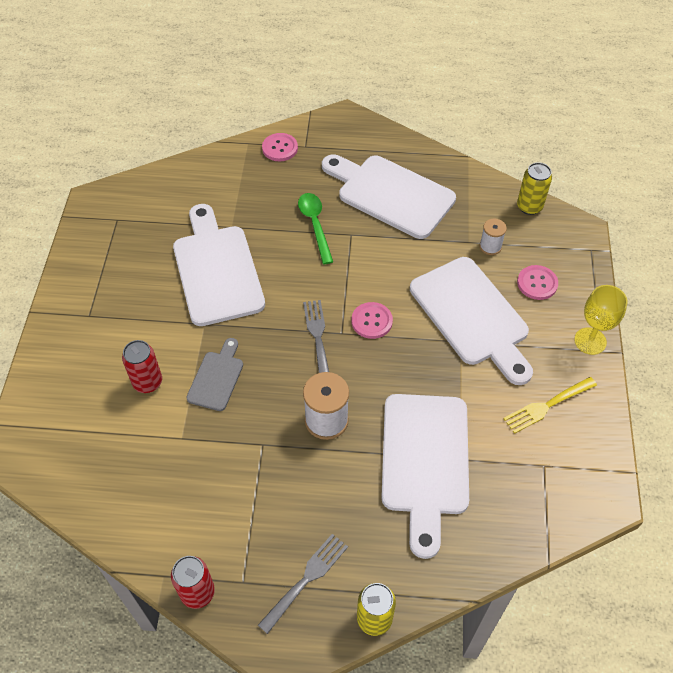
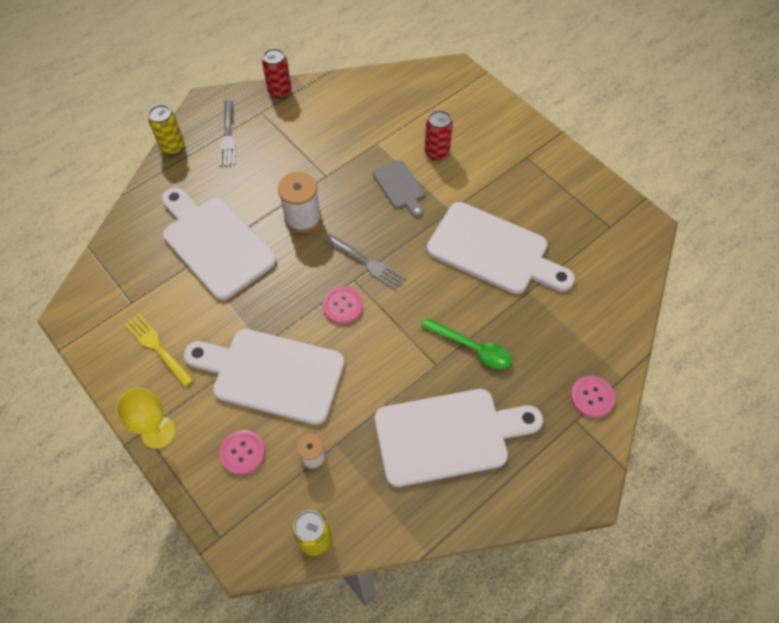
camera: 135 degrees right, 5 degrees up
yellow fork [503,377,597,434] -> yellow fork turned 60 degrees counterclockwise [125,314,194,387]

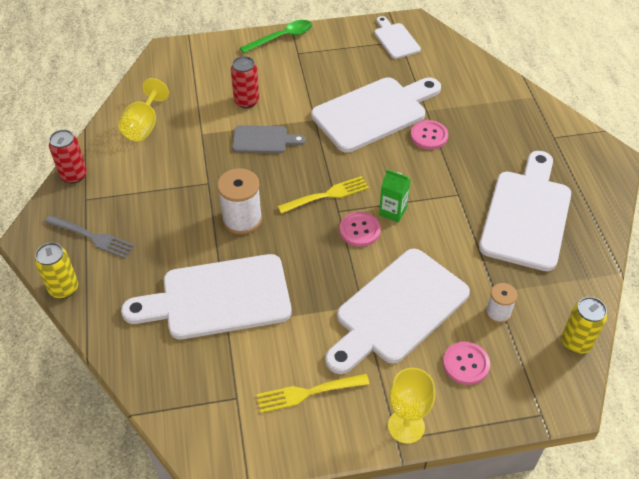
camera: 60 degrees left, 10 degrees down
grey fork [325,234,406,290] -> yellow fork [277,176,369,214]
green spoon [421,318,512,369] -> green spoon moved to [240,20,312,53]
pink button [571,376,615,418] -> pink button moved to [411,120,448,150]
none -> yellow goblet [118,78,169,142]
none -> white cutting board [374,16,421,59]
none -> green carton [379,169,411,223]

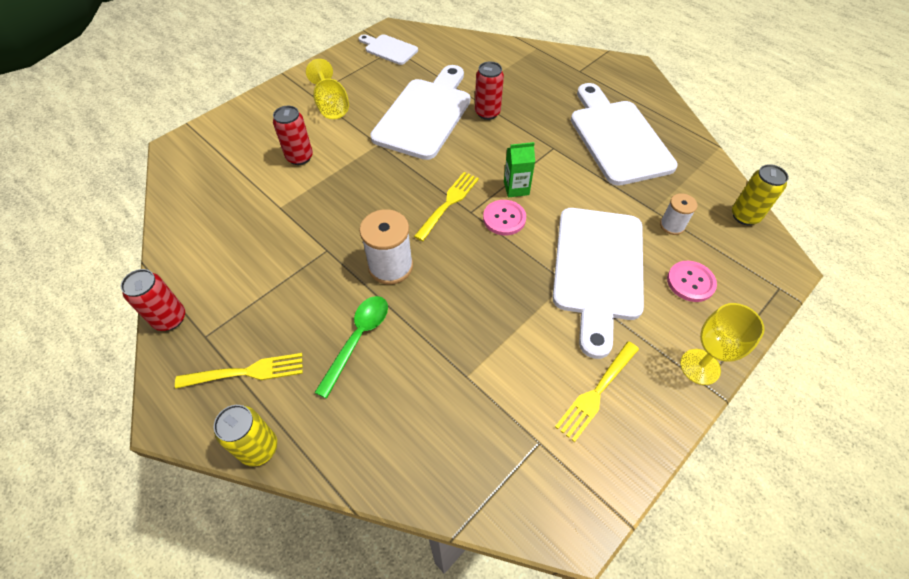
camera: 35 degrees left, 5 degrees up
grey fork [45,215,135,259] -> yellow fork [175,353,303,389]
yellow goblet [118,78,169,142] -> yellow goblet moved to [306,59,349,119]
white cutting board [121,254,292,339] -> none
grey cutting board [232,125,305,153] -> none
green spoon [240,20,312,53] -> green spoon moved to [314,296,388,399]
pink button [411,120,448,150] -> red can [475,62,504,120]

